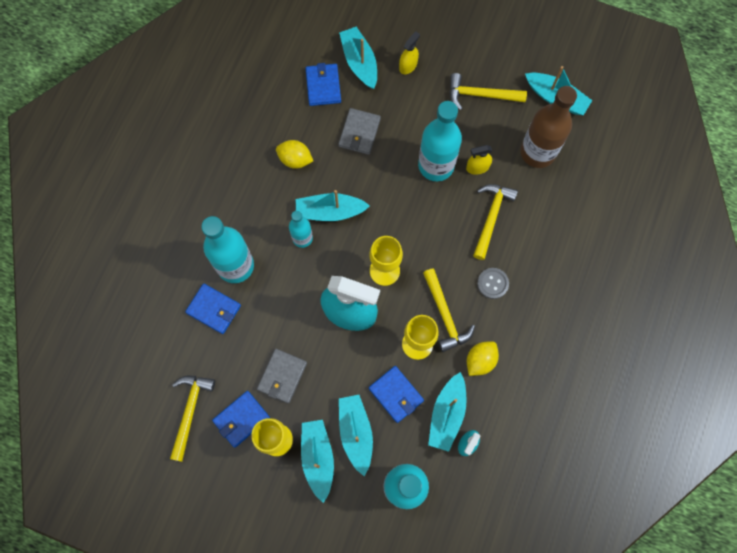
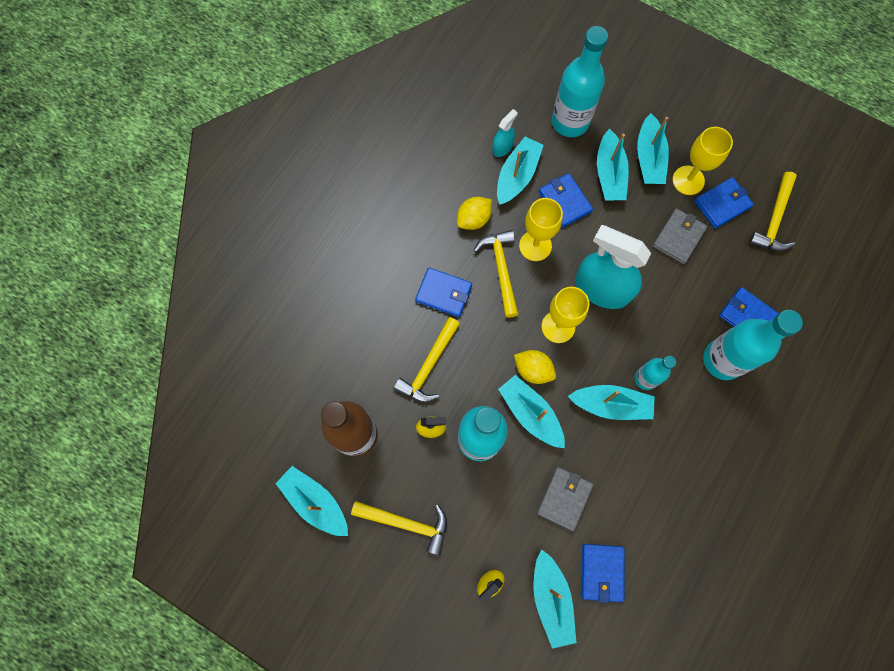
camera: 170 degrees left, 0 degrees up
yellow lemon [276,140,313,169] -> yellow lemon moved to [514,350,556,384]
grey button [477,268,509,299] -> blue wallet [415,267,472,317]
none -> turquoise boat [498,375,565,448]

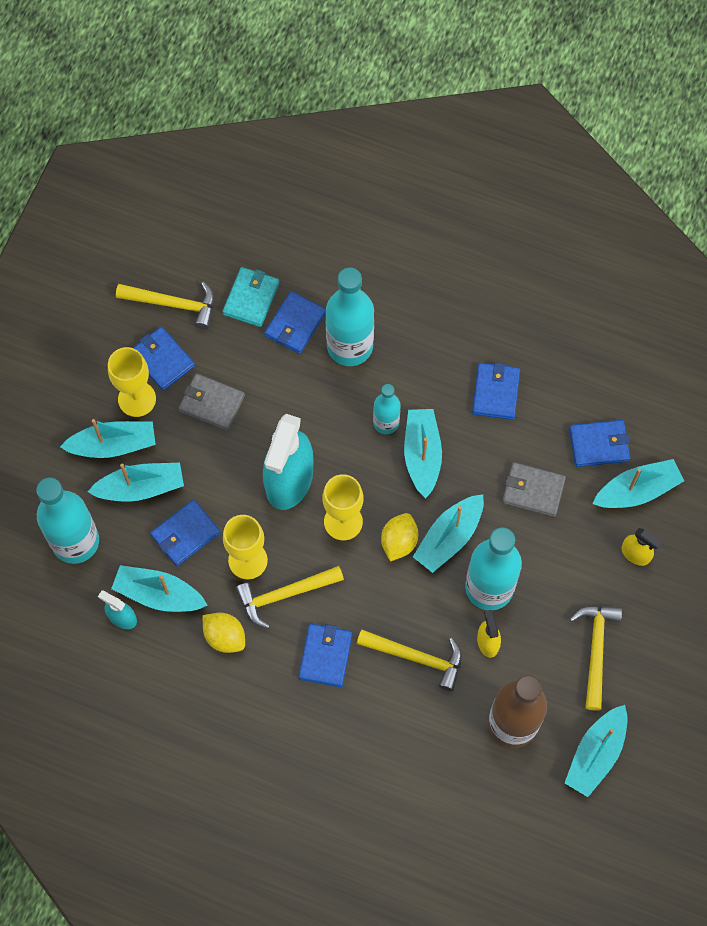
camera: 100 degrees left, 5 degrees down
none -> turquoise wallet [222,267,279,327]
none -> blue wallet [472,362,520,420]

